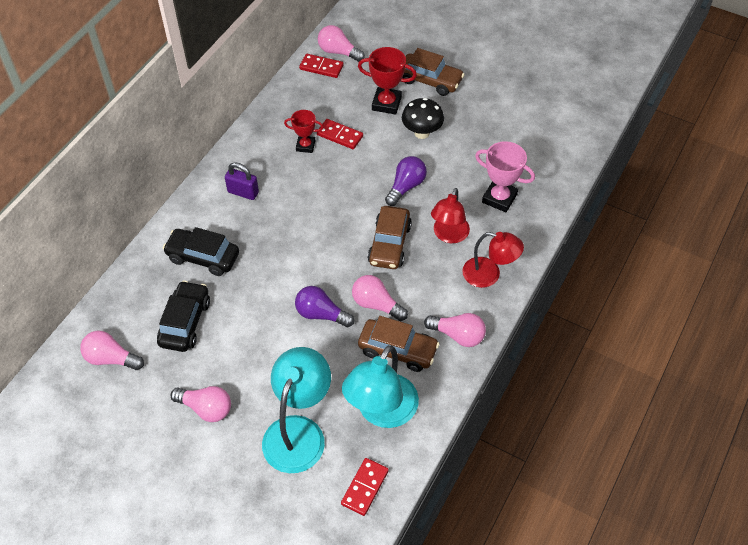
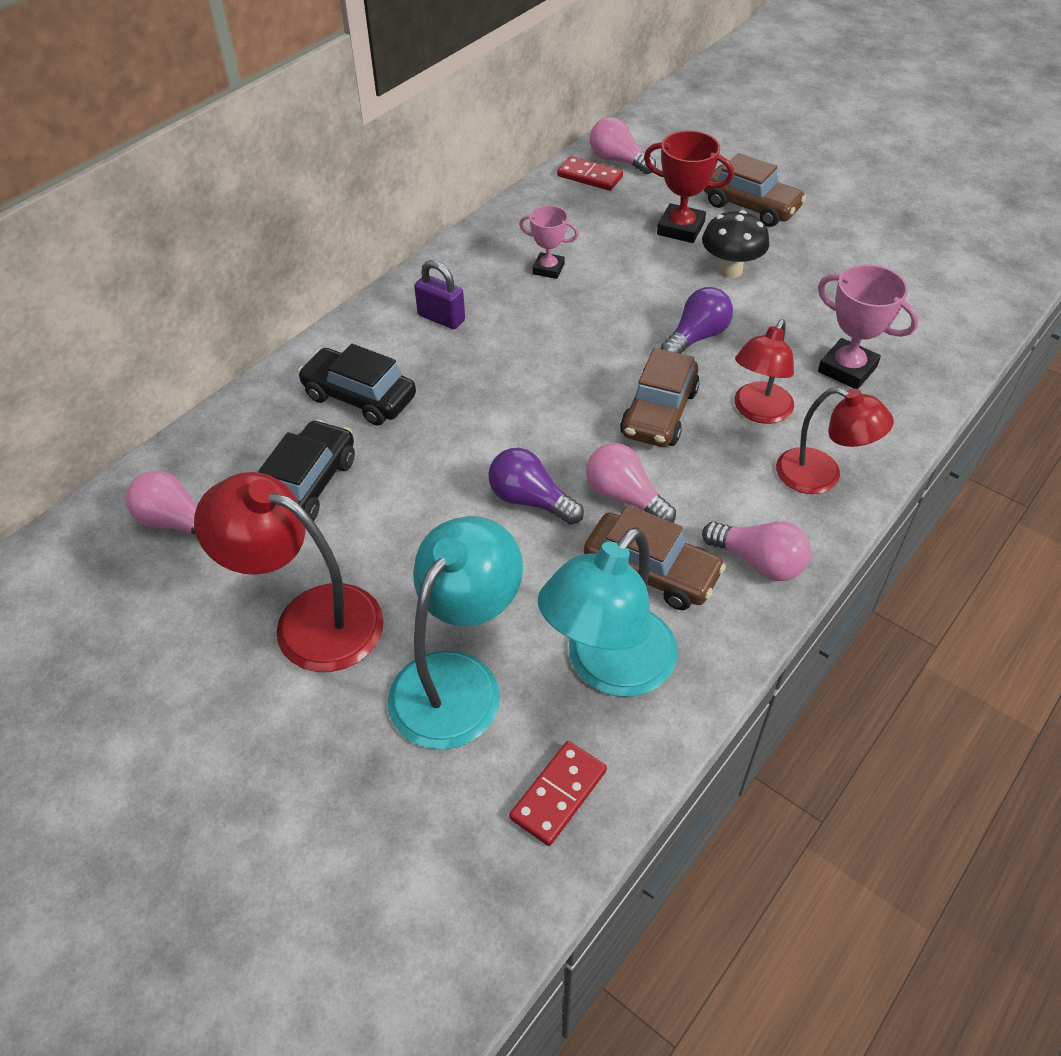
camera: 10 degrees right, 5 degrees down
pink light bulb [171,386,231,422] -> red lamp [194,472,384,672]
red trophy [284,110,324,153] -> pink trophy [519,205,579,279]
red domino [317,119,363,149] -> none

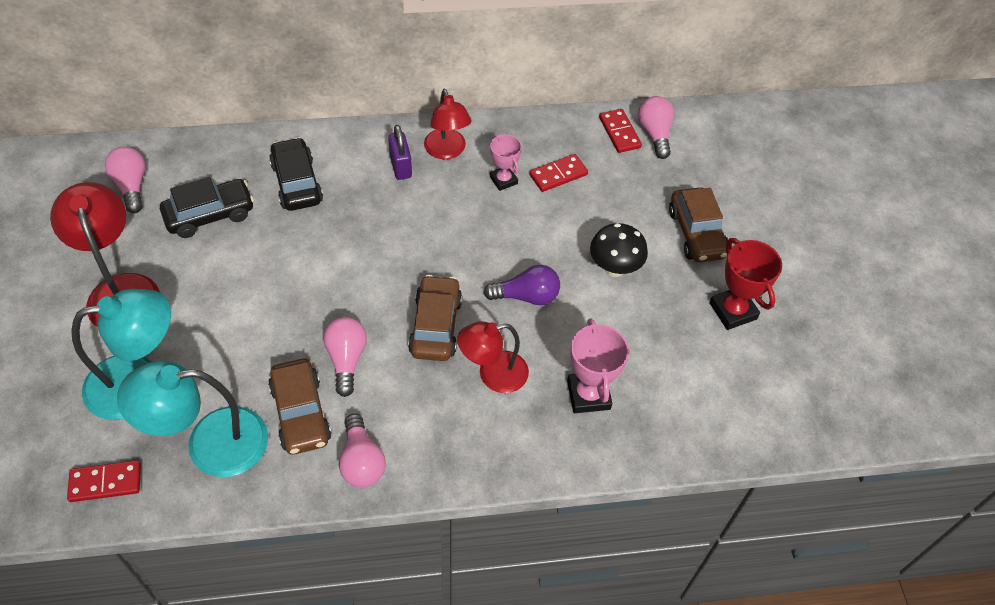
camera: 40 degrees right, 5 degrees up
purple light bulb [488,448,584,525] -> none
brown car [620,348,700,447] -> brown car turned 120 degrees clockwise [408,275,462,361]
red trophy [644,131,734,243] -> red trophy moved to [710,238,782,330]
red lamp [776,387,894,494] -> red lamp moved to [424,89,472,159]
none -> red domino [529,154,588,192]

